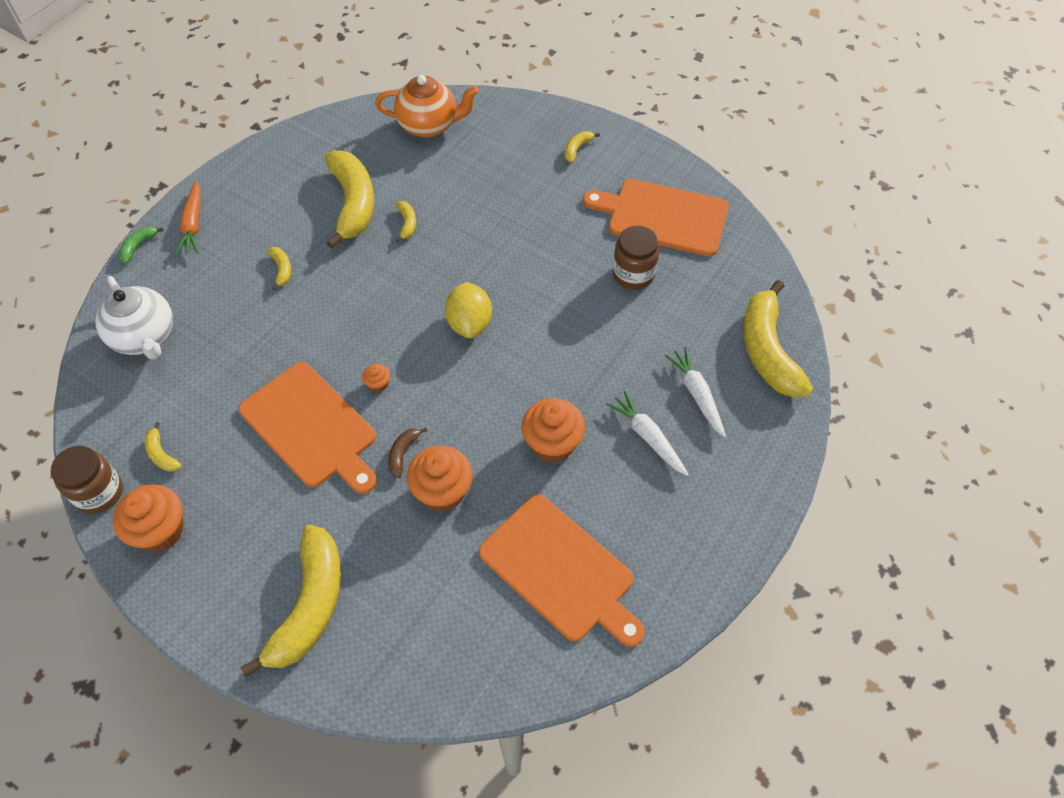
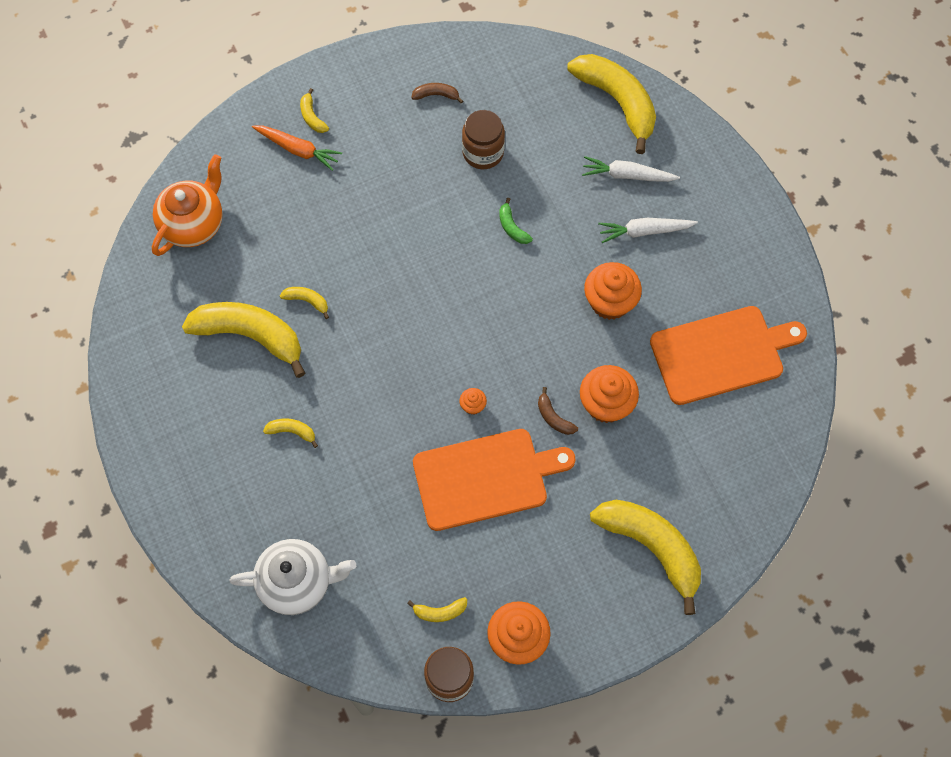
camera: 60 degrees left, 10 degrees up
green banana [119,227,164,263] -> green banana moved to [499,198,533,244]
orange carrot [175,181,200,255] -> orange carrot moved to [252,126,342,171]
yellow lemon [445,282,492,338] -> none
orange cutting board [583,179,729,256] -> brown banana [411,83,463,104]
yellow banana [743,280,813,398] -> yellow banana turned 150 degrees counterclockwise [567,54,656,154]

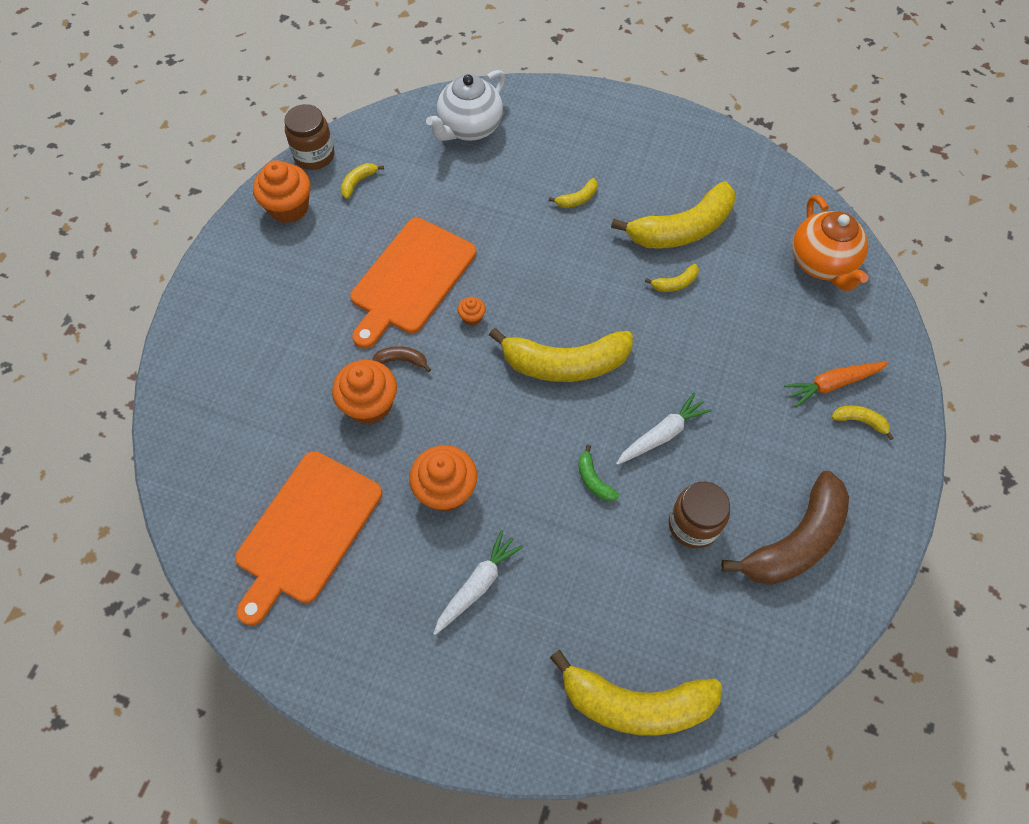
camera: 135 degrees right, 5 degrees down
brown banana [411,83,463,104] -> brown banana [721,471,849,585], size x2.39
green banana [499,198,533,244] -> green banana turned 135 degrees counterclockwise [578,445,619,501]
white carrot [582,156,680,182] -> white carrot moved to [616,392,712,465]
yellow banana [590,500,701,615] -> yellow banana moved to [489,328,633,382]

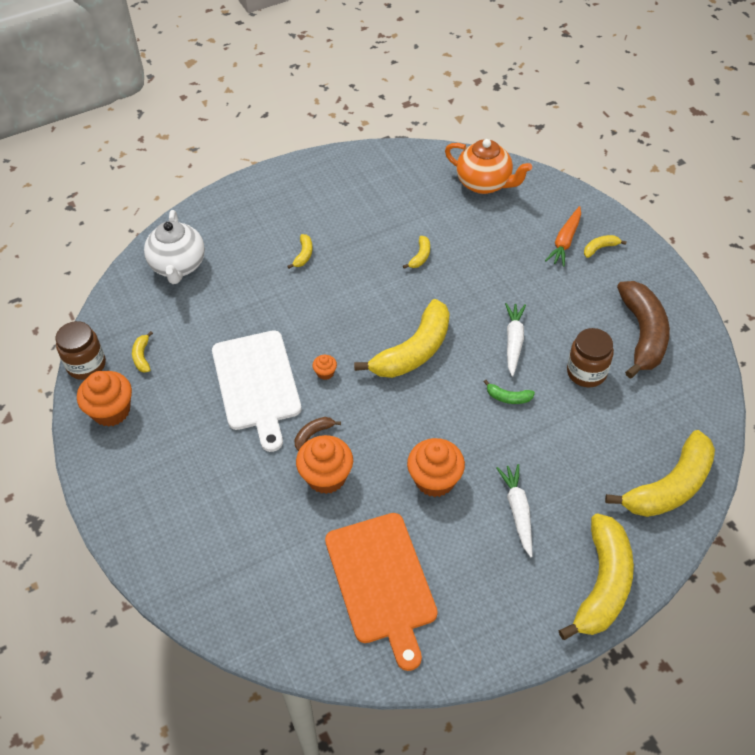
camera: 45 degrees left, 10 degrees down
orange cutting board [350,218,476,348] -> white cutting board [212,330,302,452]
yellow banana [611,181,735,249] -> yellow banana moved to [558,513,634,640]

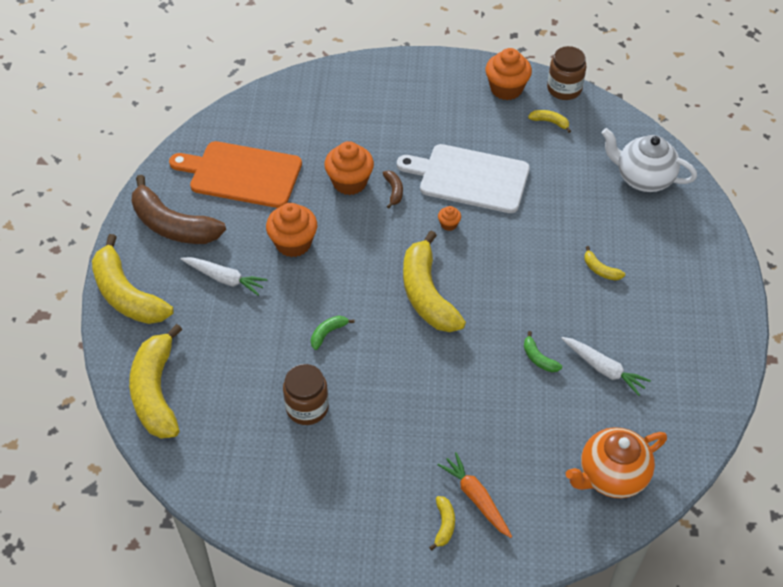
camera: 120 degrees right, 0 degrees up
yellow banana [403,236,430,268] -> green banana [524,331,562,372]
white carrot [505,303,526,377] -> white carrot moved to [561,337,651,396]
brown banana [617,281,670,379] -> brown banana moved to [132,175,226,244]

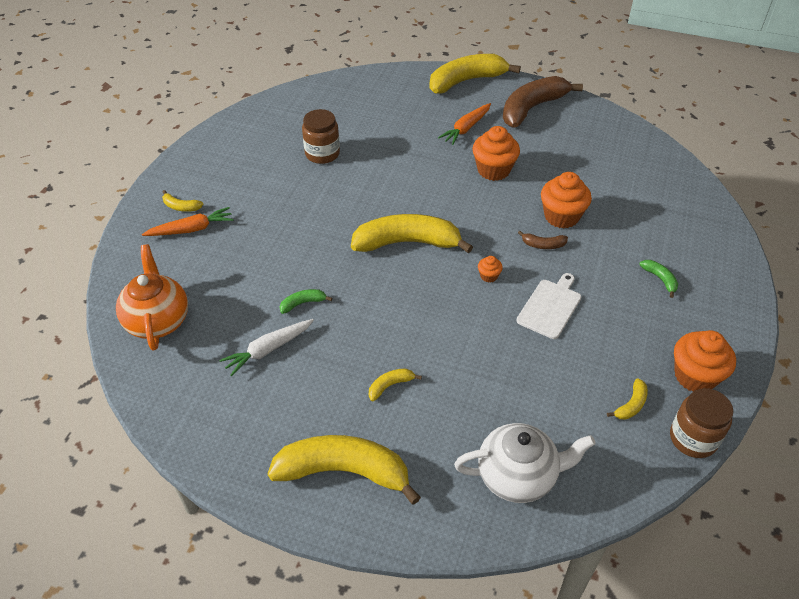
camera: 105 degrees right, 5 degrees down
yellow banana [129,324,182,439] -> yellow banana moved to [267,435,421,505]
orange cutting board [169,141,302,208] -> none
white carrot [181,257,267,295] -> orange carrot [438,103,491,145]
green banana [311,316,355,350] -> green banana moved to [639,260,678,298]
white cutting board [397,144,530,213] -> white cutting board [516,273,581,339], size x0.59
white teapot [601,128,697,192] -> white teapot turned 45 degrees clockwise [454,423,596,503]

